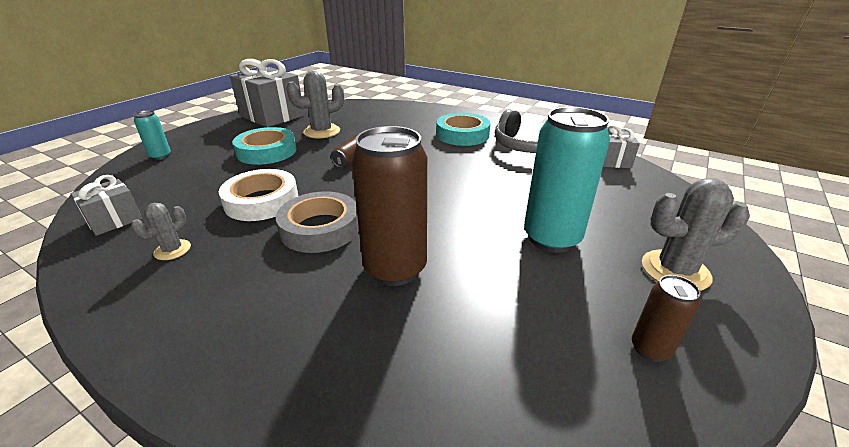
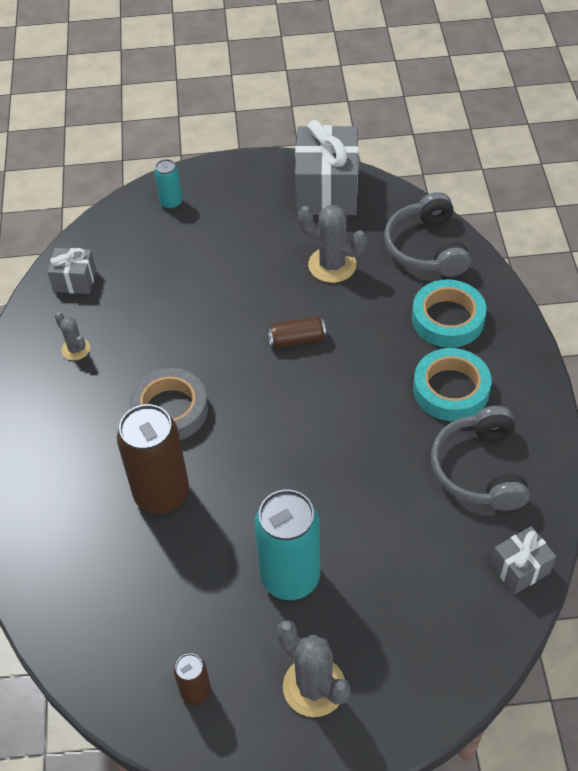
camera: 55 degrees right, 20 degrees up
grey cactus [131,203,191,260] -> grey cactus turned 60 degrees clockwise [55,312,90,360]
white tape [219,169,298,221] -> none
turquoise tape [233,127,297,165] -> turquoise tape moved to [412,280,487,348]
none -> grey headphones [384,192,471,277]

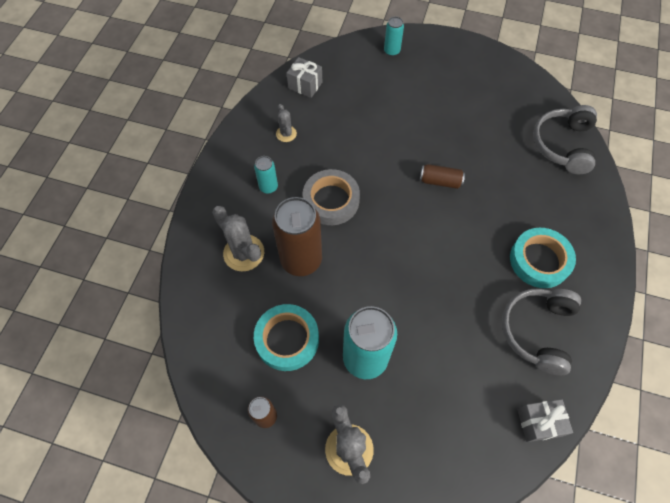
camera: 20 degrees right, 10 degrees up
grey gift [295,120,359,215] -> none
grey cactus [298,205,367,283] -> grey cactus moved to [212,206,264,271]
turquoise tape [412,280,487,348] -> turquoise tape moved to [254,304,319,371]
none -> turquoise can [254,156,278,194]

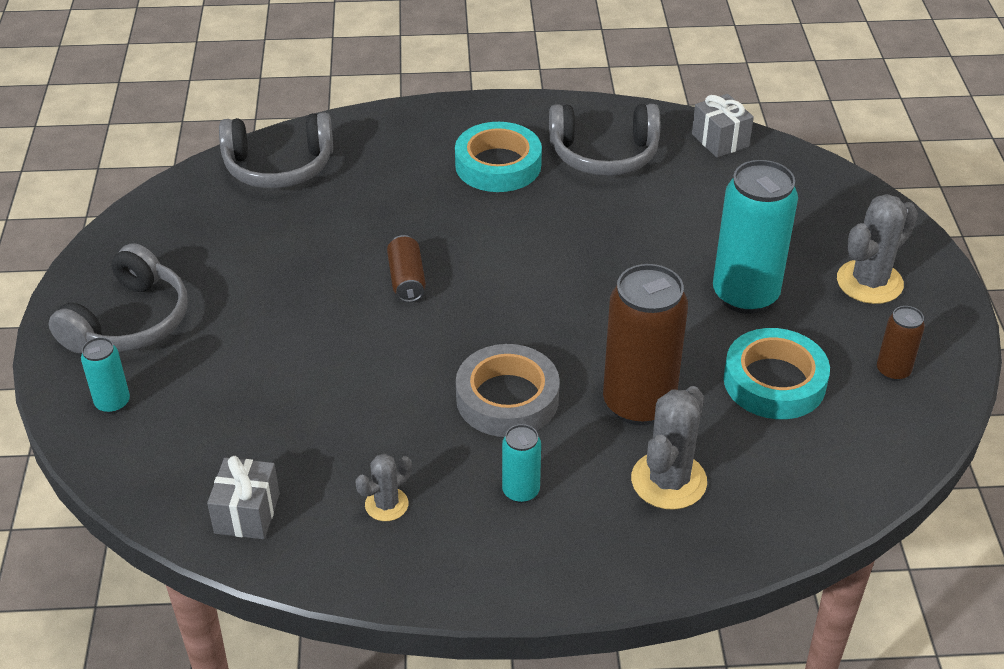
camera: 110 degrees left, 20 degrees down
none -> grey headphones [49,243,188,353]

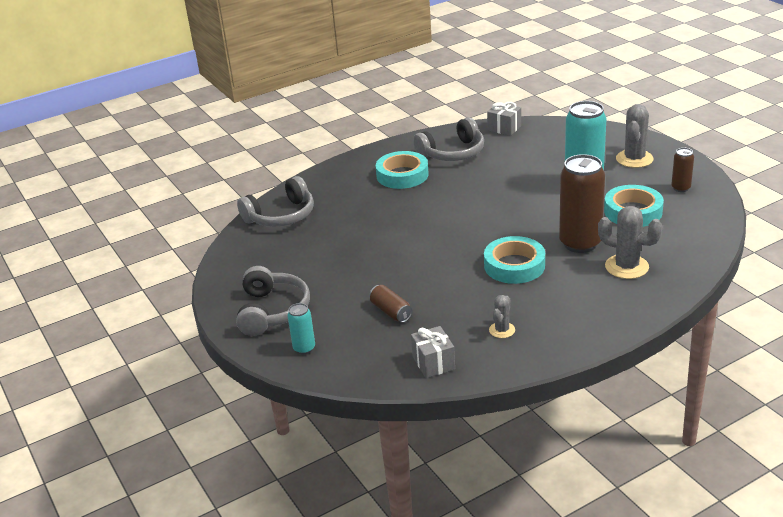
camera: 25 degrees left, 10 degrees down
brown can [387,235,426,302] -> brown can moved to [369,285,413,323]
grey tape [456,344,560,437] -> turquoise tape [484,236,545,284]
turquoise can [502,424,541,503] -> none
grey cactus [631,386,707,510] -> grey cactus turned 60 degrees counterclockwise [598,206,662,279]

